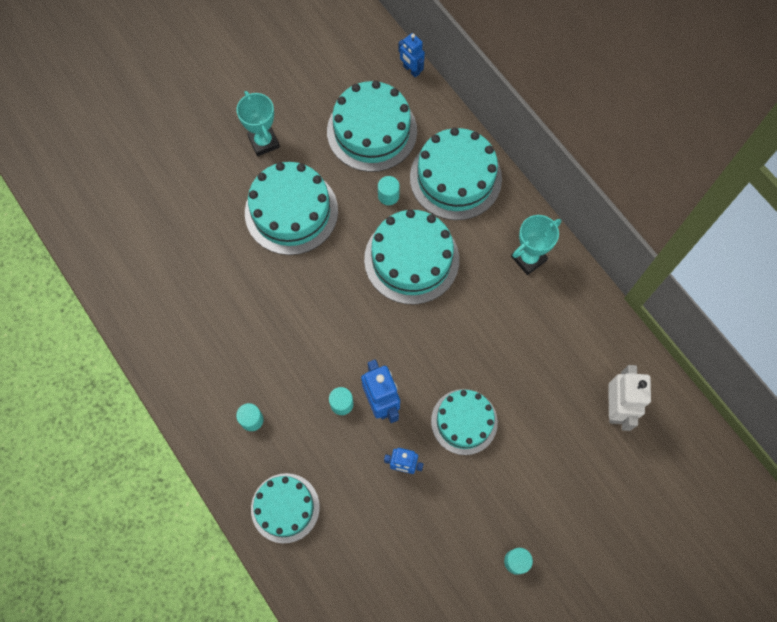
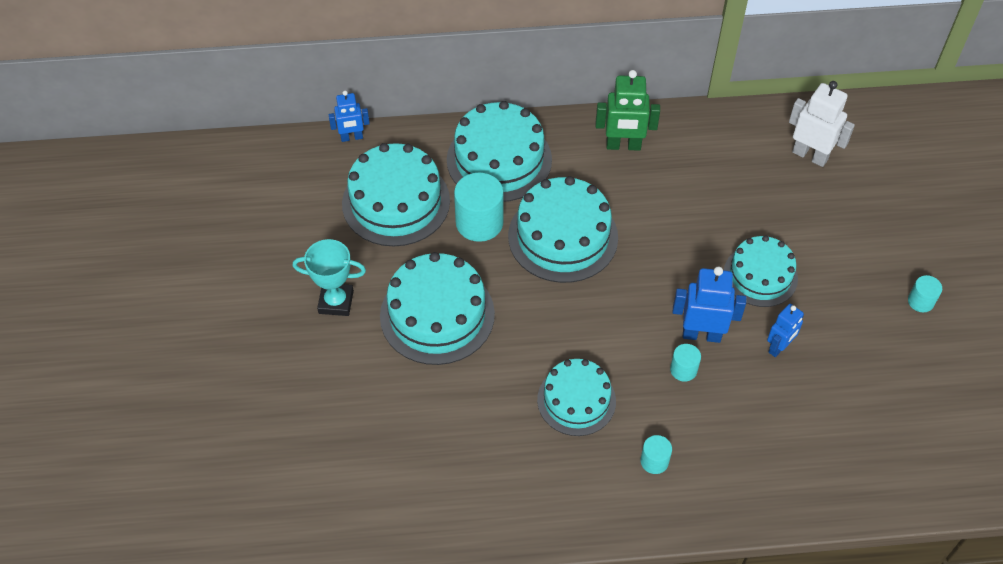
camera: 60 degrees left, 15 degrees down
turquoise cake [251,473,320,544] -> turquoise cake moved to [537,359,616,436]
turquoise cylinder [378,176,400,205] -> turquoise cylinder [454,173,504,242], size x1.90
turquoise trophy [511,215,561,275] -> green robot [596,70,660,151]

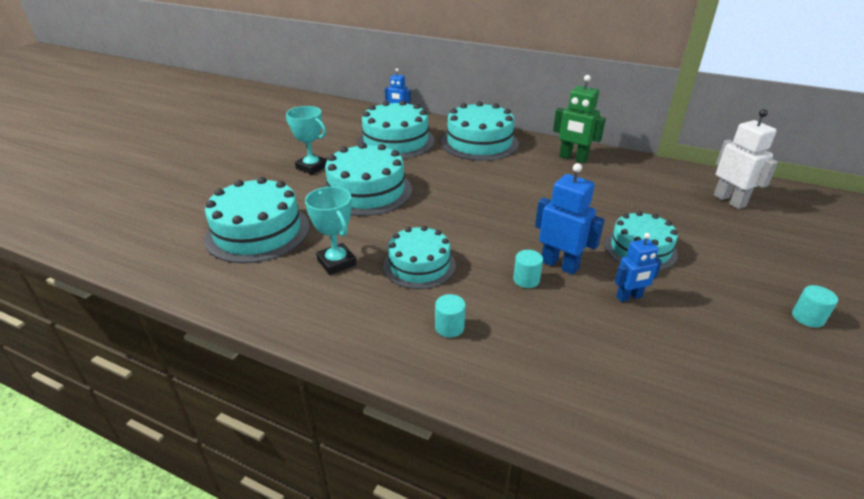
camera: 30 degrees right, 20 degrees down
turquoise cylinder [454,173,504,242] -> none
turquoise cake [508,176,618,283] -> turquoise cake moved to [204,177,310,263]
none -> turquoise trophy [305,187,356,275]

